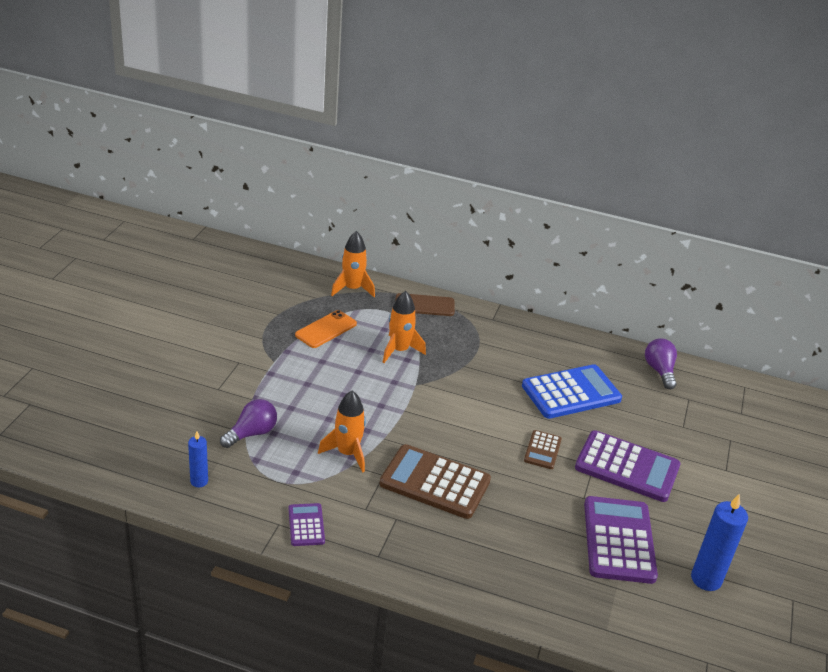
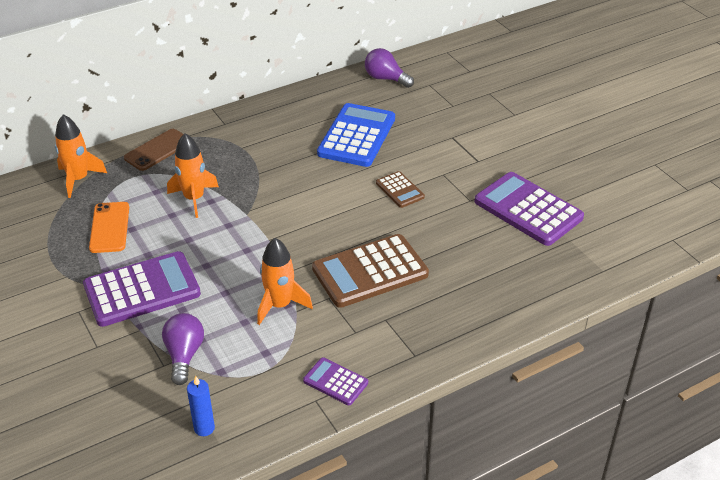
camera: 45 degrees left, 5 degrees up
purple calculator [575,430,681,502] -> purple calculator moved to [83,251,201,327]
blue candle [691,493,748,591] -> none

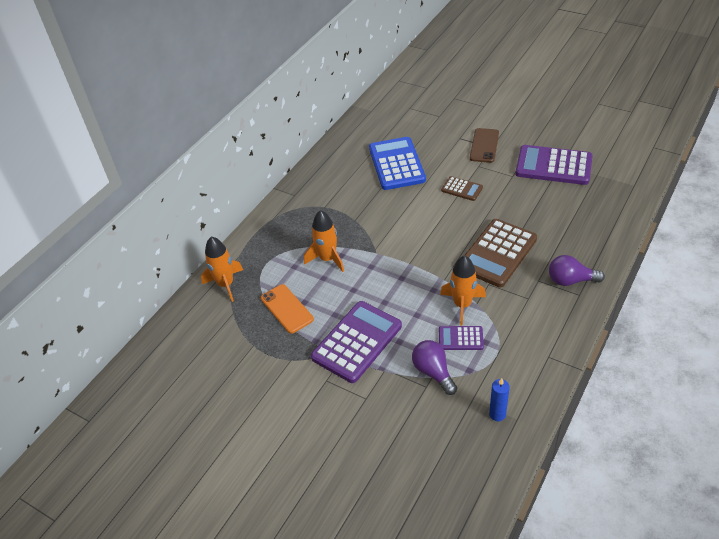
camera: 25 degrees left, 5 degrees up
brown phone [124,129,183,171] -> brown phone moved to [470,128,499,163]
purple calculator [303,357,368,405] -> purple calculator moved to [439,326,484,350]
purple light bulb [365,48,414,88] -> purple light bulb moved to [549,255,605,286]

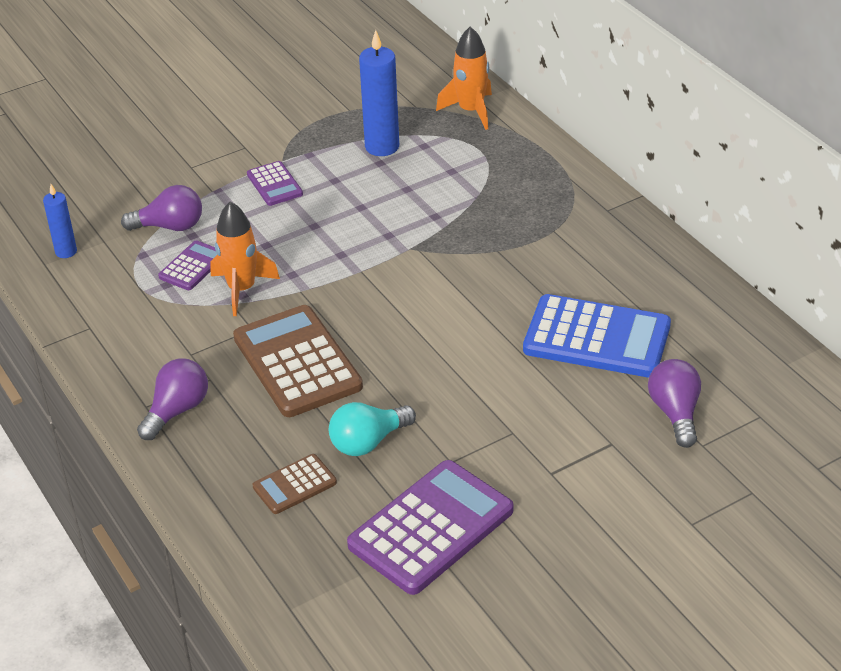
camera: 115 degrees right, 5 degrees down
orange phone [261,284,314,333] -> blue candle [359,30,399,156]
orange rocket [304,210,344,272] -> none
purple calculator [311,301,402,383] -> purple calculator [247,161,303,206], size x0.50
brown calculator [441,176,483,201] -> brown calculator moved to [253,454,337,514]
brown phone [470,128,499,163] -> none
none -> turquoise light bulb [329,402,416,456]
none -> purple light bulb [648,359,701,448]

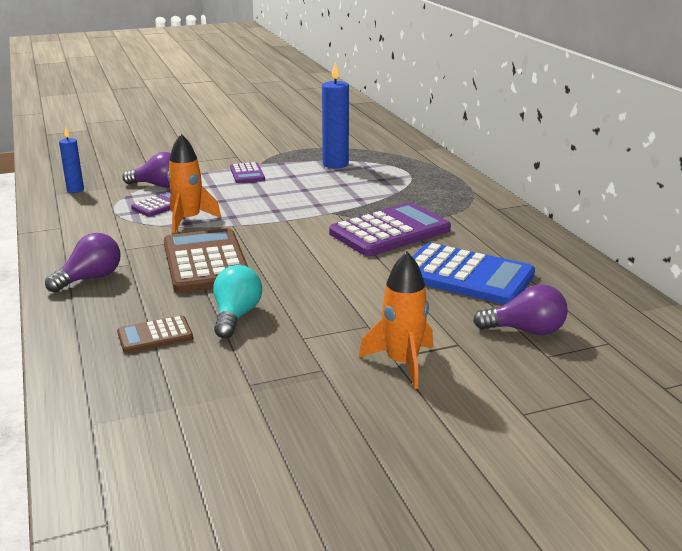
camera: 10 degrees right, 15 degrees down
turquoise light bulb [329,402,416,456] -> turquoise light bulb turned 120 degrees clockwise [213,265,262,339]
purple calculator [347,460,514,595] -> purple calculator moved to [329,203,451,256]
orange rocket [436,27,492,130] -> orange rocket moved to [359,252,433,389]
purple light bulb [648,359,701,448] -> purple light bulb turned 90 degrees clockwise [473,284,568,335]

